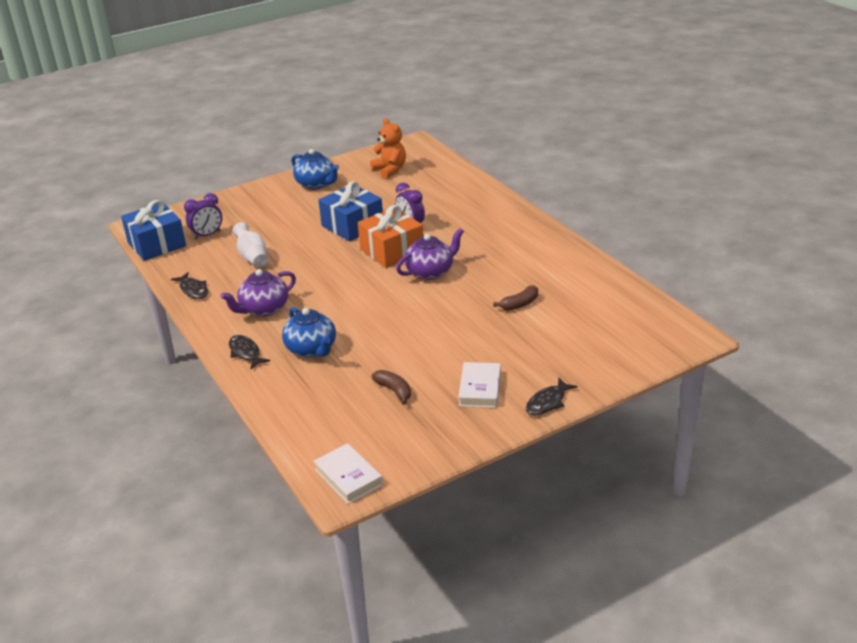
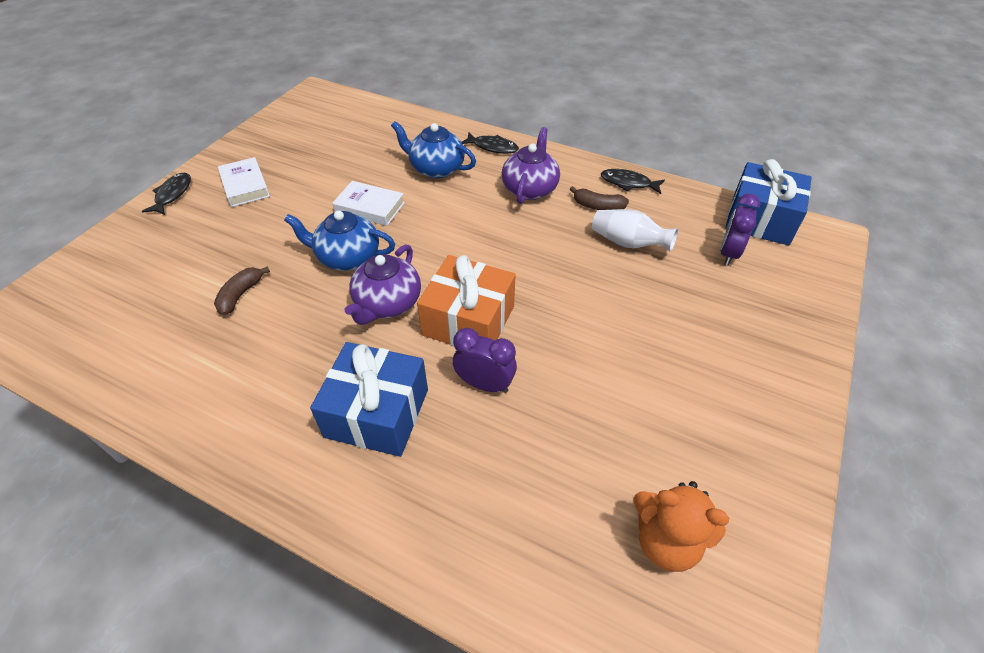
camera: 145 degrees right, 15 degrees up
blue teapot [291,149,339,189] -> blue teapot moved to [284,210,395,271]
white book [314,443,383,504] -> white book moved to [333,181,405,226]
blue gift [318,181,383,241] -> blue gift moved to [310,342,428,457]
brown banana [371,370,411,405] -> brown banana moved to [570,186,629,210]

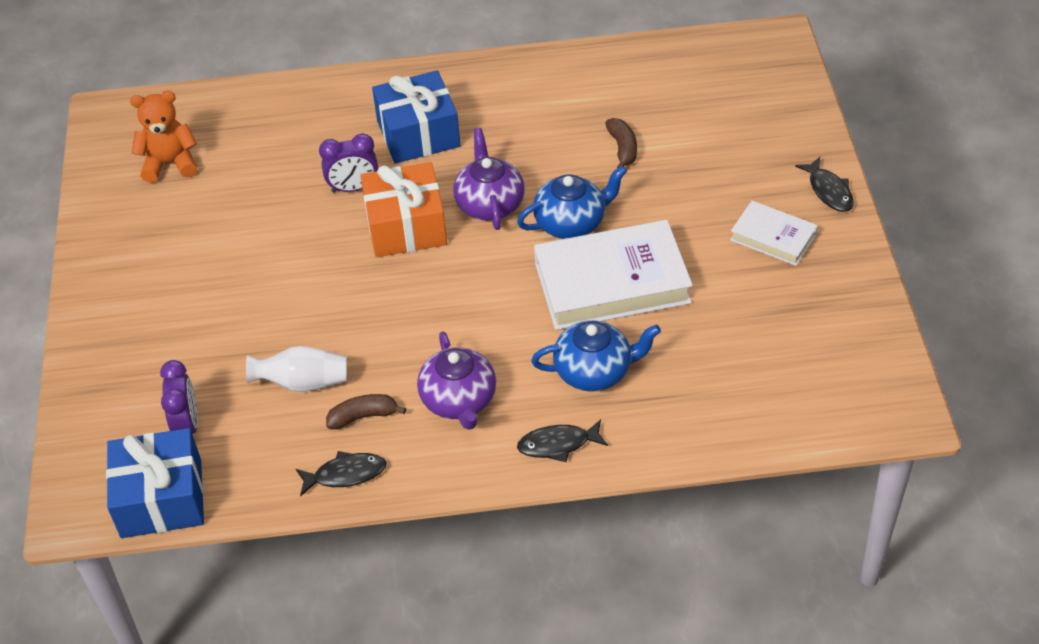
camera: 150 degrees right, 0 degrees up
white book [333,181,405,226] -> white book [534,220,693,330], size x1.88

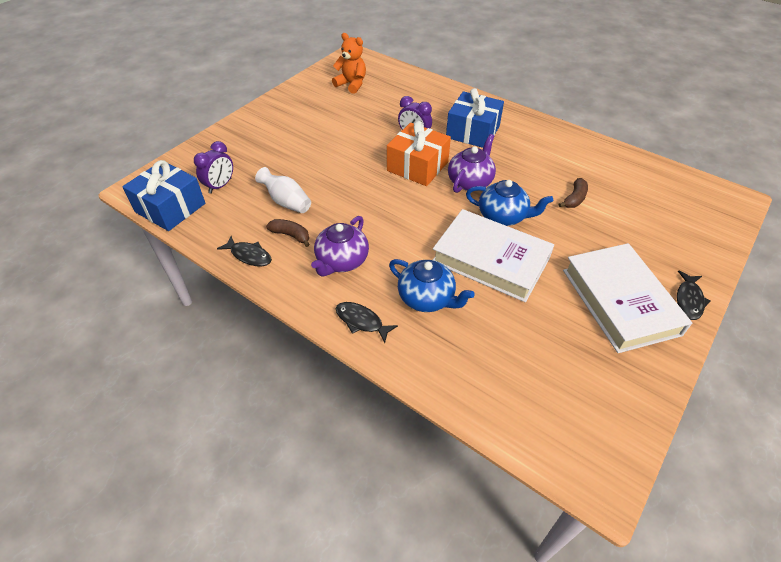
camera: 40 degrees right, 0 degrees up
white book [730,201,818,266] -> white book [563,243,692,353], size x1.88

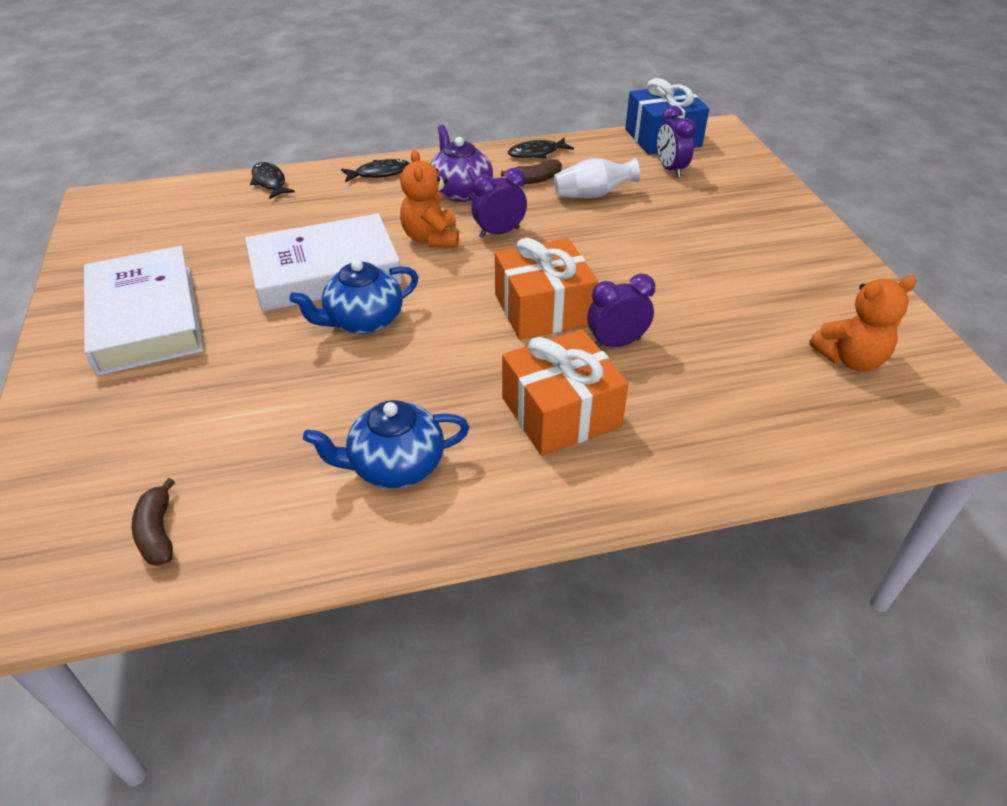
camera: 130 degrees right, 5 degrees down
blue teapot [389,259,475,312] -> blue teapot moved to [303,400,470,488]
blue gift [446,88,504,148] -> orange gift [502,329,629,456]
purple teapot [448,134,496,193] -> none
brown banana [559,178,588,208] -> brown banana moved to [132,478,175,566]
white book [563,243,692,353] -> white book turned 45 degrees clockwise [84,246,204,376]
black fish [677,270,710,320] -> black fish moved to [250,162,295,199]
none -> orange teddy bear [400,150,459,248]
none -> purple clock [471,168,527,238]

